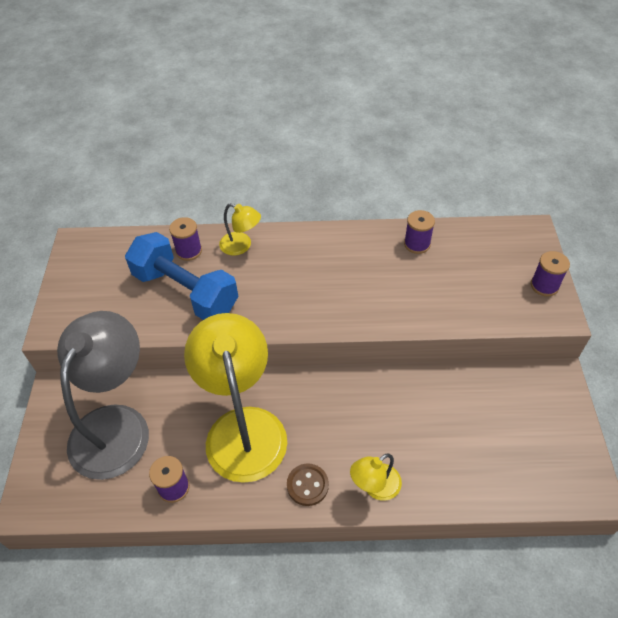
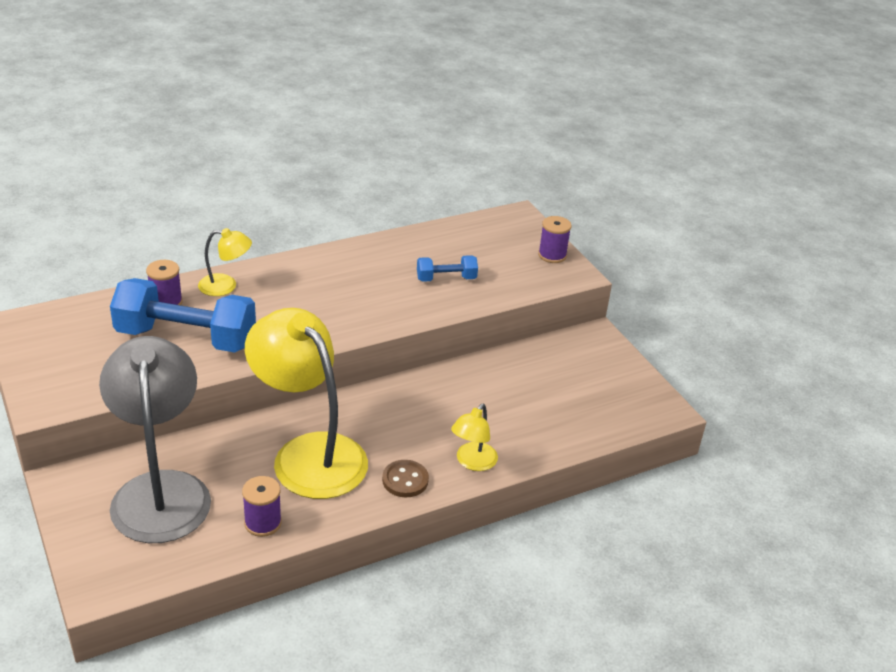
camera: 30 degrees left, 15 degrees down
purple spool [404,210,435,254] -> none
none -> blue dumbbell [417,255,478,282]

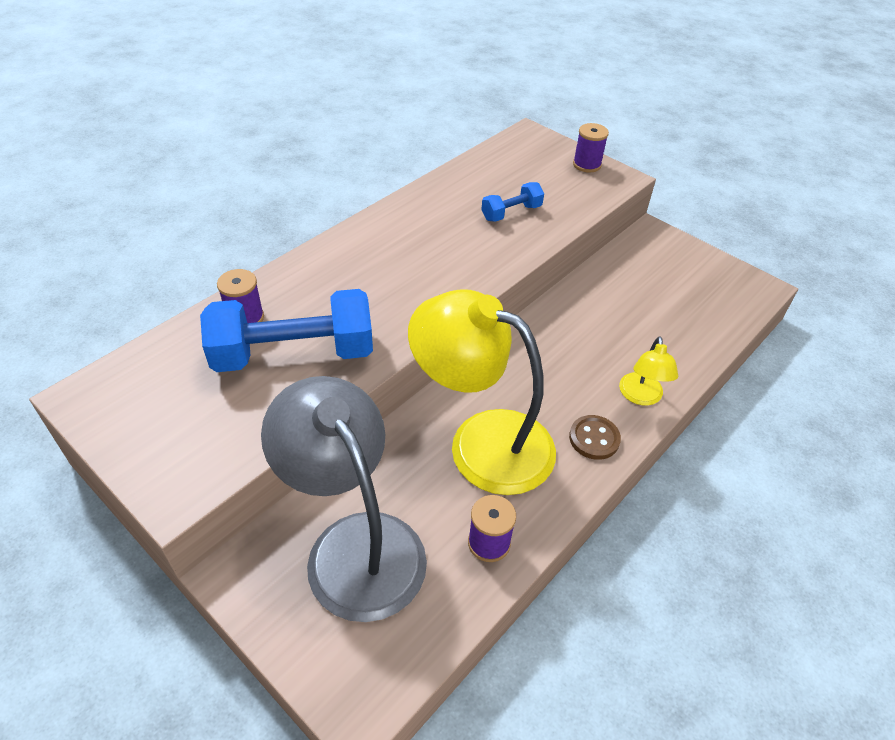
camera: 20 degrees left, 10 degrees up
yellow lamp [198,228,252,296] -> none

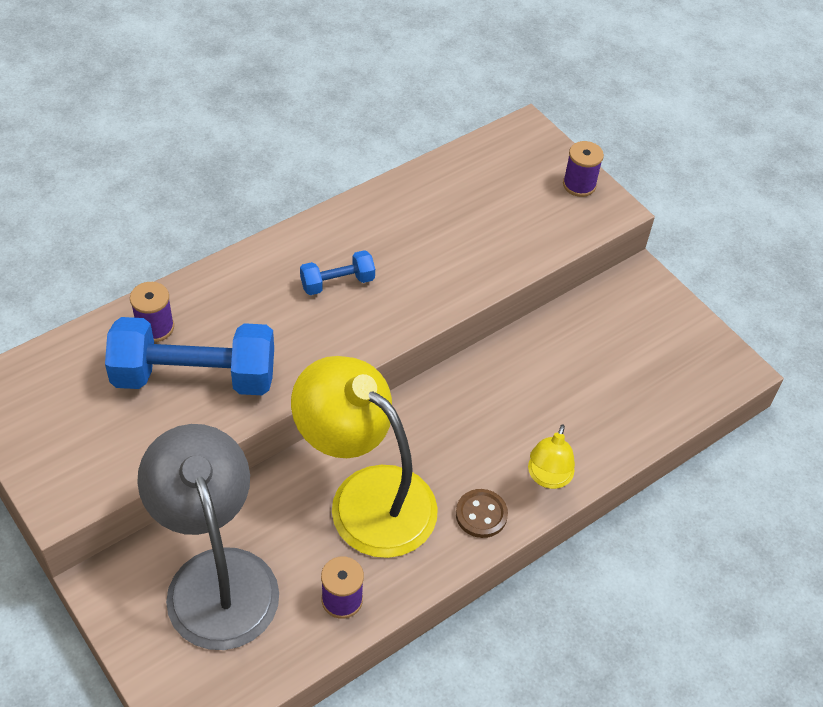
camera: 10 degrees right, 5 degrees up
blue dumbbell [481,182,544,222] -> blue dumbbell moved to [300,250,375,295]

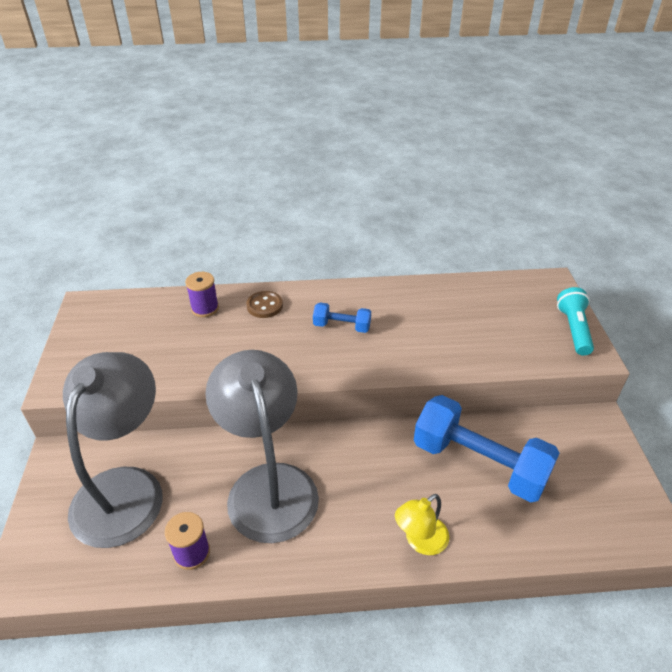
camera: 35 degrees right, 10 degrees down
blue dumbbell [105,317,274,395] -> blue dumbbell moved to [414,395,560,502]
yellow lamp [291,356,438,558] -> grey lamp [205,350,319,543]
brown button [456,489,508,538] -> brown button moved to [246,291,283,318]
purple spool [563,141,604,197] -> turquoise flashlight [557,287,594,356]

